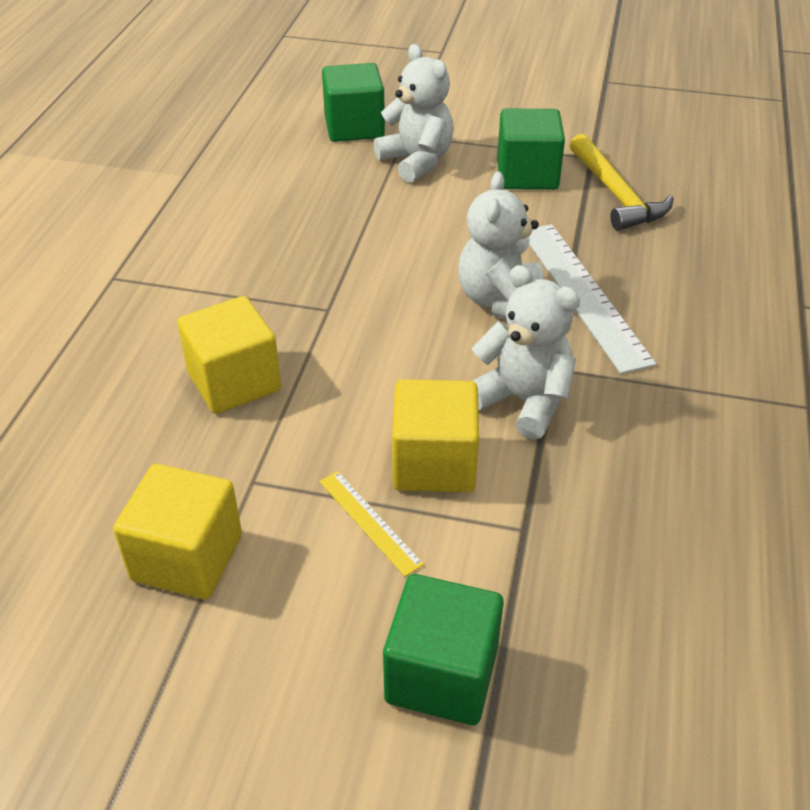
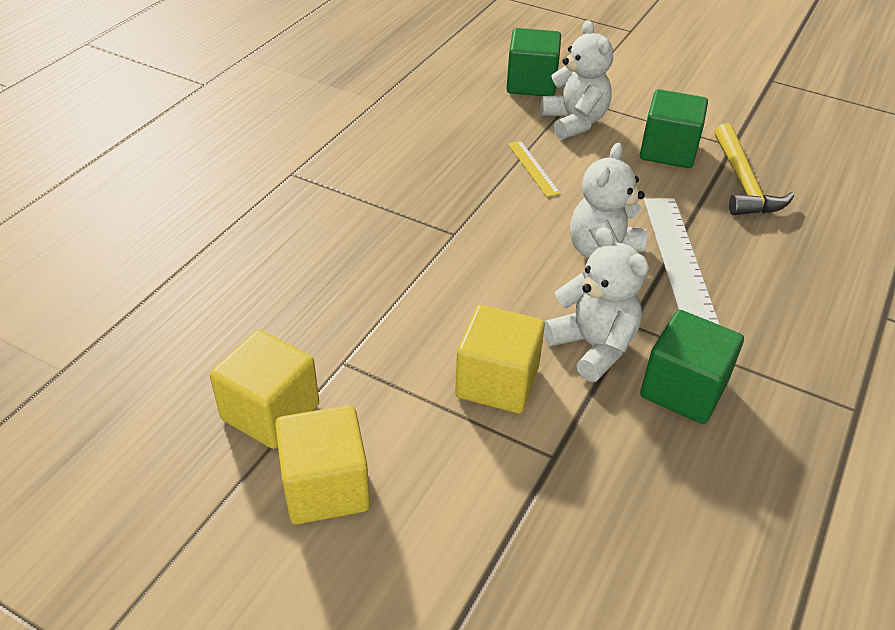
camera: 15 degrees right, 0 degrees up
yellow cube [177,296,281,414] -> yellow cube moved to [275,405,370,525]
yellow ruler [319,471,424,577] -> yellow ruler moved to [508,141,561,197]
green cube [383,574,504,725] -> green cube moved to [640,310,744,424]

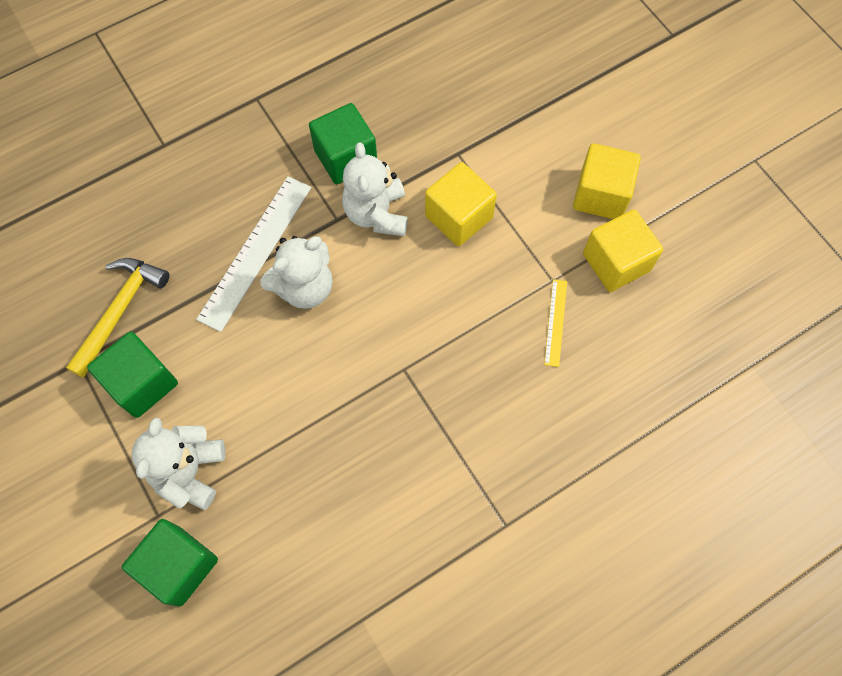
camera: 150 degrees left, 25 degrees up
yellow ruler [508,141,561,197] -> yellow ruler moved to [544,279,567,367]

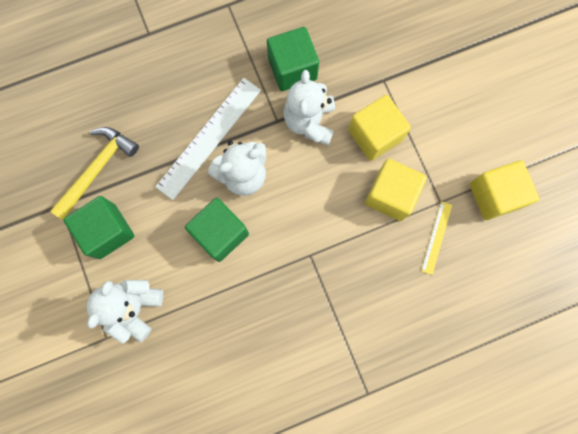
camera: 10 degrees right, 10 degrees up
green cube [122,519,218,607] -> green cube moved to [185,198,249,262]
yellow cube [573,143,641,219] -> yellow cube moved to [365,159,427,221]

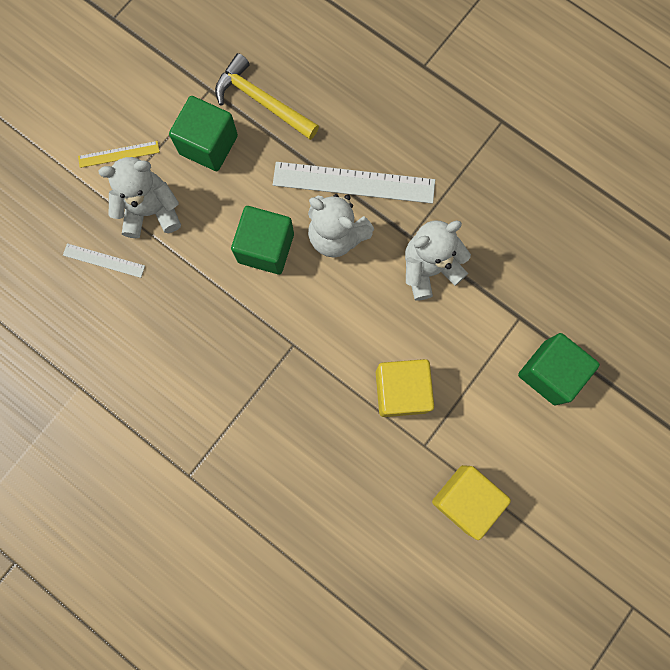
camera: 60 degrees right, 0 degrees up
yellow hammer [50,127,139,220] -> yellow hammer turned 150 degrees counterclockwise [215,53,319,140]
green cube [267,27,319,91] -> green cube moved to [518,333,600,405]
yellow cube [348,95,411,161] -> none
yellow ruler [421,201,452,275] -> yellow ruler moved to [78,141,160,168]
none -> white ruler [63,243,145,278]

